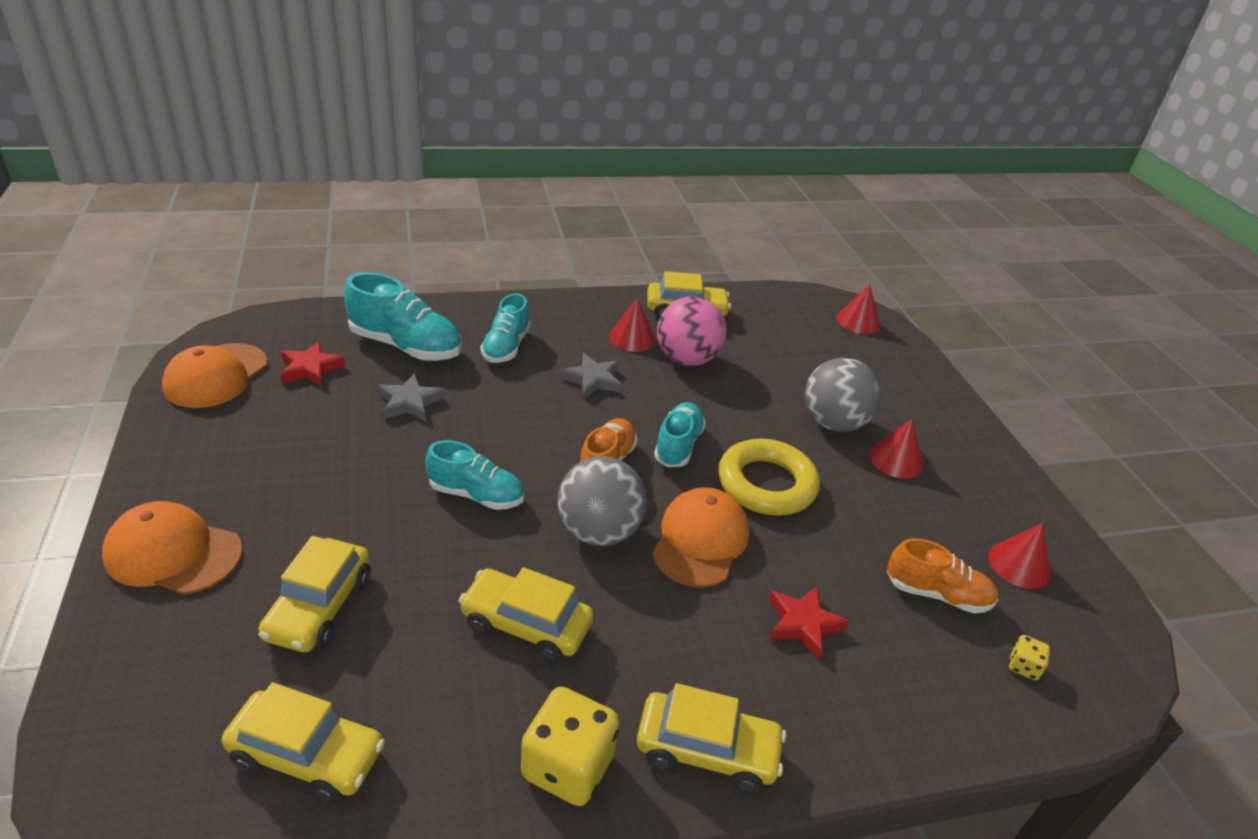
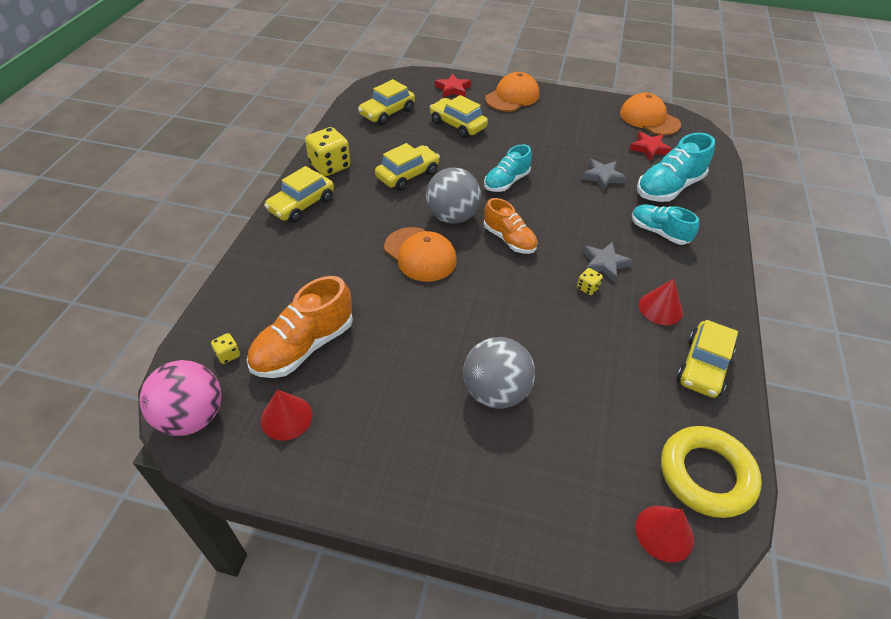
camera: 120 degrees right, 10 degrees up
turquoise shoe [654,402,706,467] -> none
pink ball [657,296,726,366] -> pink ball moved to [140,360,221,436]
yellow ring [718,439,820,516] -> yellow ring moved to [661,426,762,518]
red star [769,586,849,660] -> red star moved to [435,74,471,97]
red cone [869,419,924,479] -> none
orange shoe [887,538,998,614] -> orange shoe [247,276,353,378], size x1.51
none -> yellow dice [577,268,603,295]

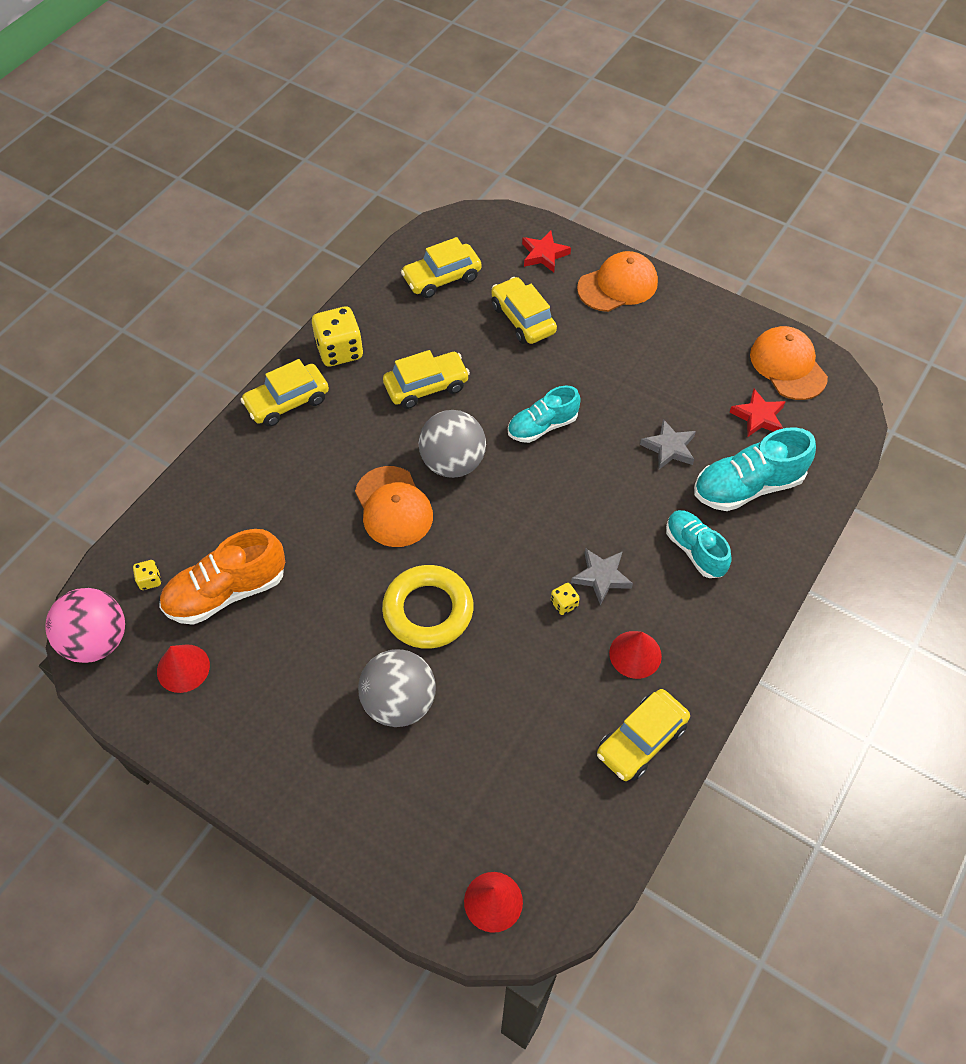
camera: 20 degrees right, 10 degrees up
orange shoe [484,198,538,254] -> none
yellow ring [661,426,762,518] -> yellow ring moved to [382,565,473,649]

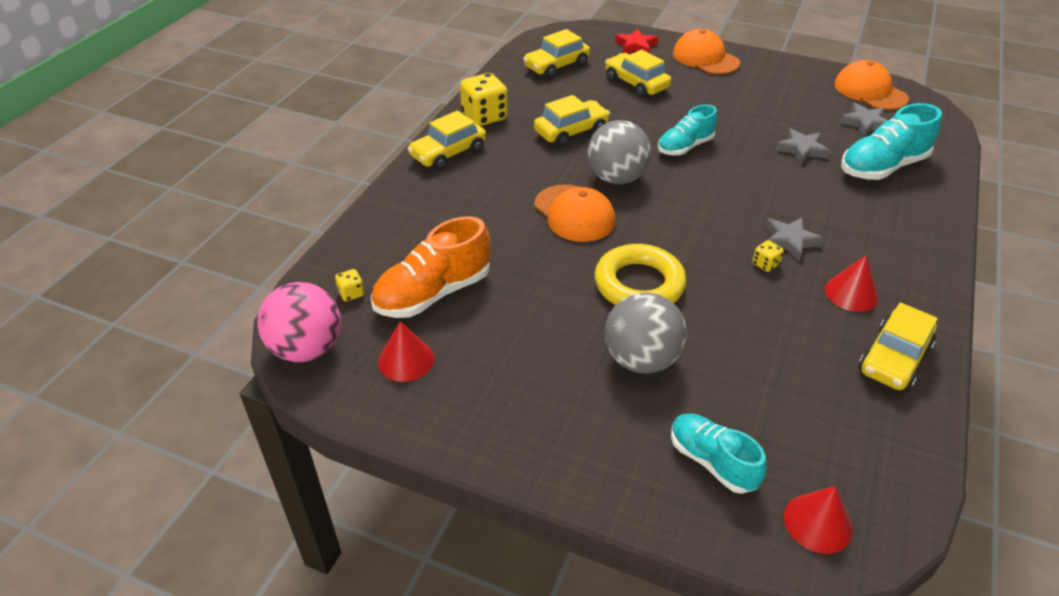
camera: 10 degrees left, 15 degrees down
orange cap [577,251,658,312] -> orange cap turned 90 degrees counterclockwise [673,29,740,75]
turquoise shoe [666,510,732,578] -> turquoise shoe moved to [671,414,767,494]
red star [730,389,786,437] -> grey star [840,103,888,137]

